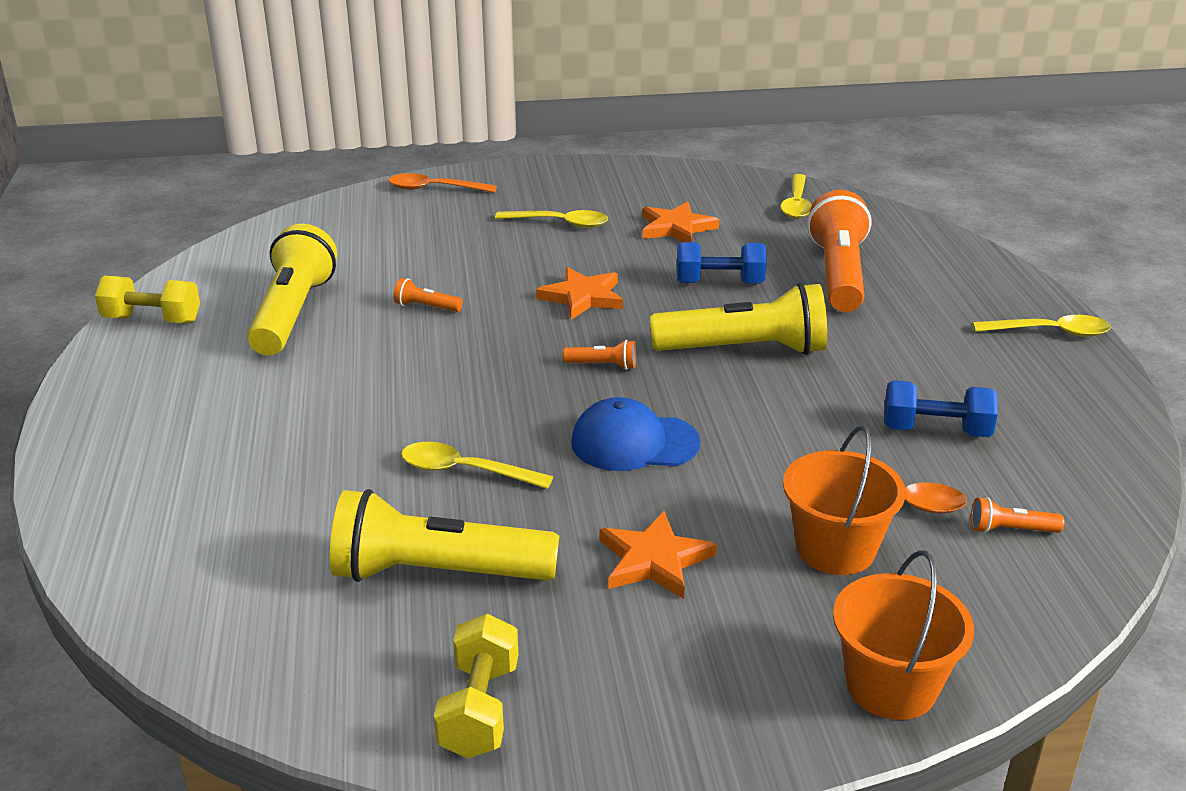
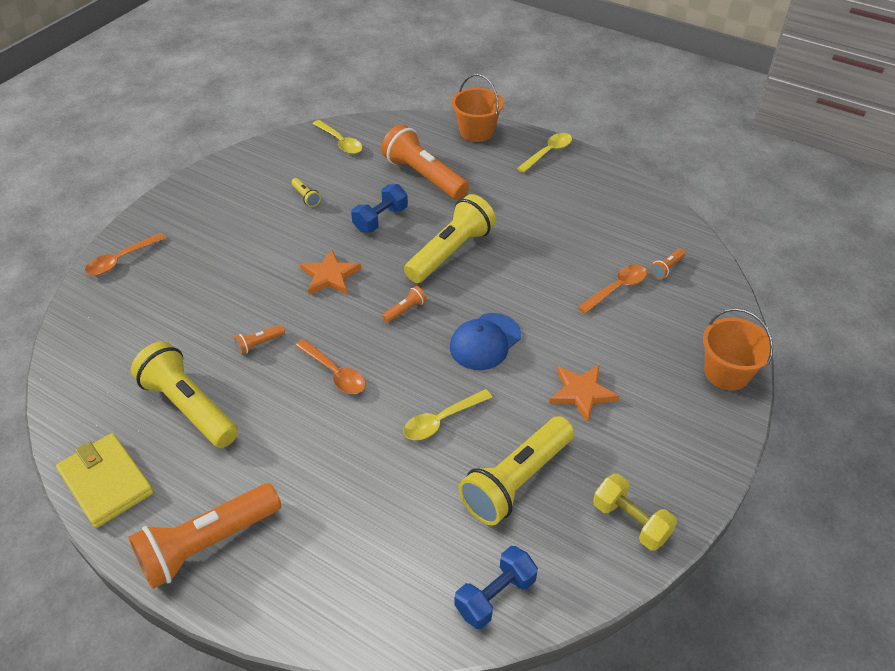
camera: 50 degrees left, 15 degrees up
yellow dumbbell [95,276,200,323] -> yellow wallet [56,433,154,528]
yellow spoon [495,210,608,228] -> none
orange star [642,201,719,242] -> yellow flashlight [292,178,321,207]
orange bucket [783,425,906,575] -> orange bucket moved to [452,74,504,142]
blue dumbbell [884,380,998,437] -> blue dumbbell moved to [455,546,538,629]
none -> orange flashlight [129,483,281,589]
none -> orange spoon [295,339,366,394]

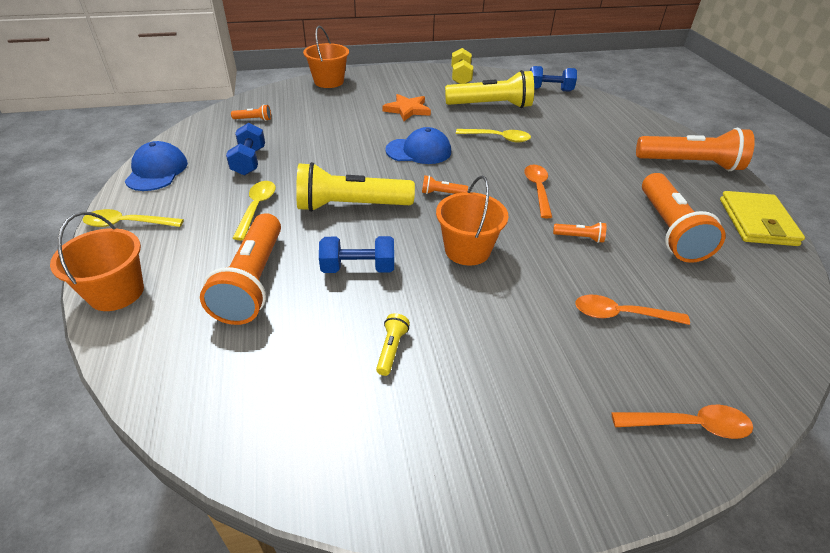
camera: 135 degrees left, 5 degrees down
yellow flashlight [131,341,238,448] -> orange flashlight [642,173,726,263]
orange star [300,250,361,295] -> orange bucket [436,176,509,266]
yellow spoon [313,120,362,154] -> yellow spoon moved to [232,181,276,240]
orange spoon [578,265,647,314] -> orange spoon moved to [575,295,690,325]
none -> blue cap [125,141,188,191]
none -> blue dumbbell [226,123,265,176]

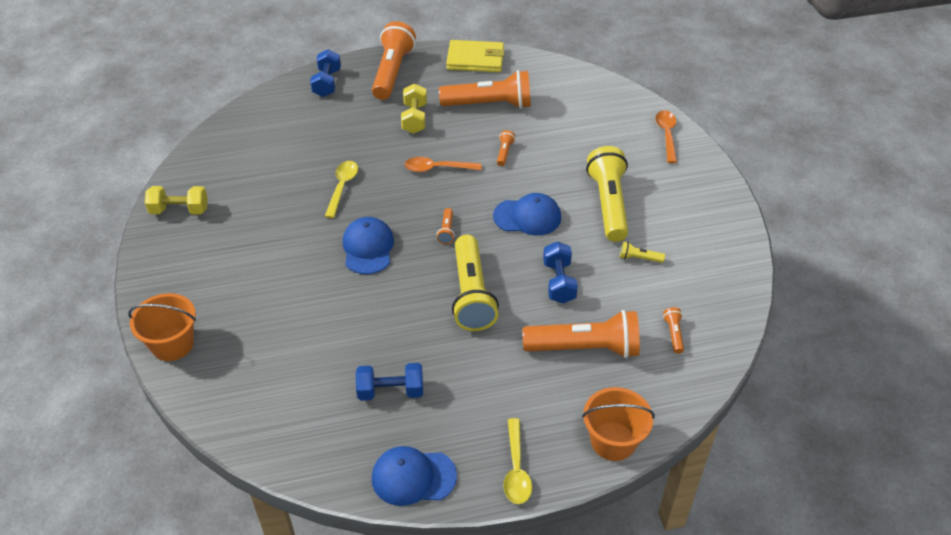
camera: 90 degrees left, 5 degrees up
orange flashlight [231,104,271,121] -> orange flashlight moved to [663,307,684,354]
yellow spoon [232,181,276,240] -> none
orange star [383,94,431,121] -> none
orange bucket [436,176,509,266] -> blue cap [493,193,561,236]
yellow flashlight [445,70,534,108] -> yellow flashlight moved to [586,146,628,242]
blue dumbbell [530,66,577,92] -> blue dumbbell moved to [310,49,341,97]
orange spoon [575,295,690,325] -> none
none -> yellow dumbbell [401,83,427,134]

